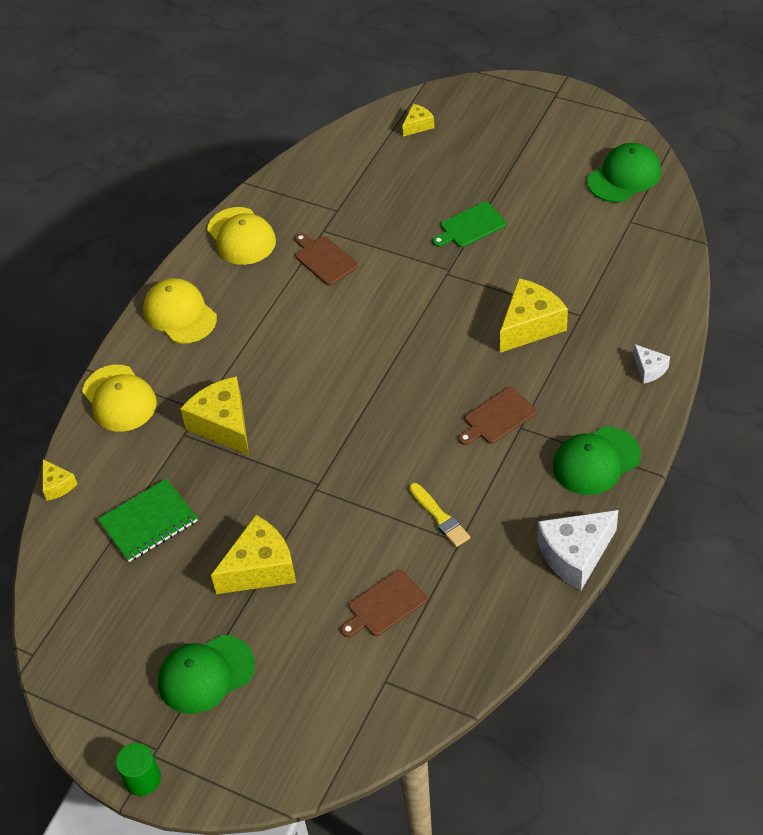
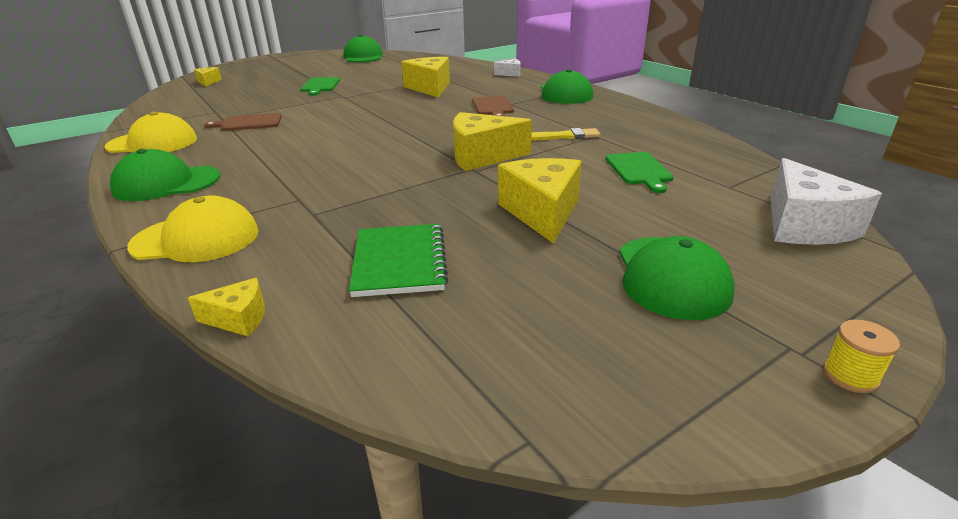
camera: 65 degrees left, 20 degrees down
green cylinder [116,743,161,796] -> yellow spool [823,320,900,393]
yellow cap [143,278,217,344] -> green cap [110,149,221,201]
yellow cheese [180,376,249,455] -> yellow cheese moved to [453,112,532,171]
brown cutting board [341,570,427,637] -> green cutting board [605,152,674,193]
white cheese [538,510,618,591] -> white cheese moved to [770,158,882,245]

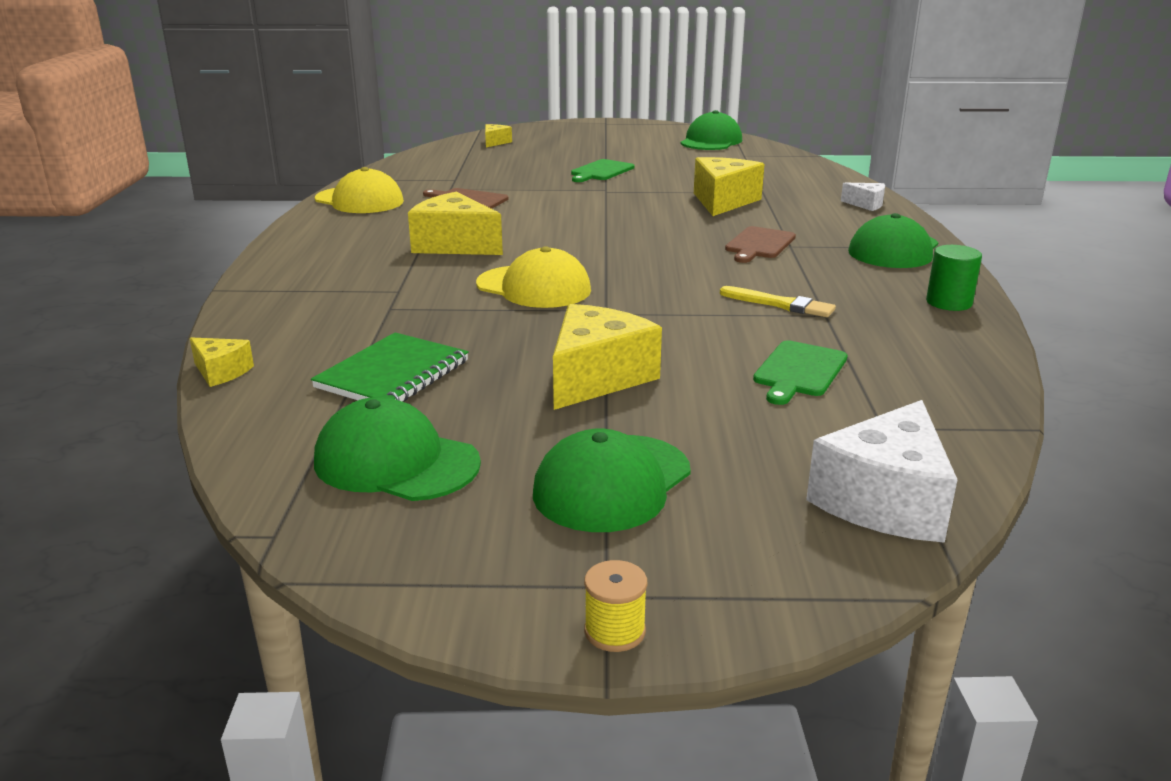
camera: 35 degrees right, 5 degrees down
green cap [110,149,221,201] -> green cap moved to [314,397,481,501]
yellow cap [127,195,259,262] -> yellow cap moved to [476,246,591,308]
yellow cheese [453,112,532,171] -> yellow cheese moved to [408,192,503,255]
none -> green cylinder [926,245,982,311]

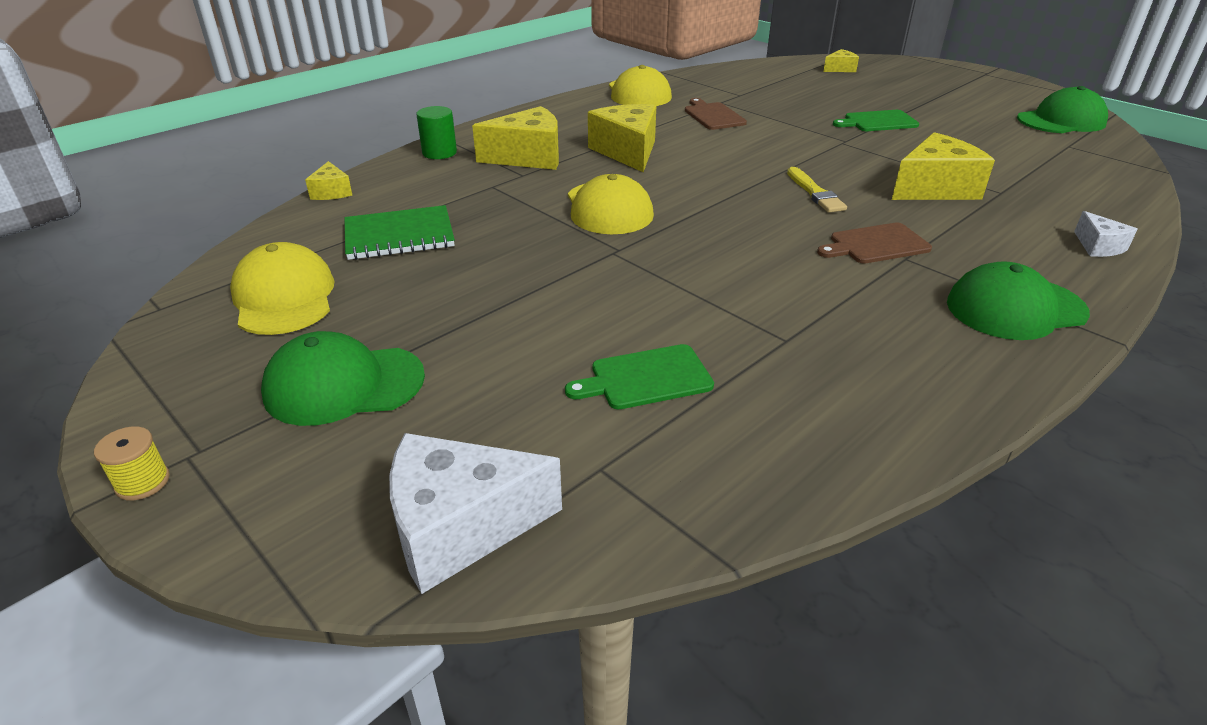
camera: 45 degrees right, 10 degrees up
green cap [314,397,481,501] -> yellow cap [230,242,334,335]
yellow cheese [553,304,662,410] -> yellow cheese moved to [472,106,559,170]
yellow brush [720,286,836,317] -> yellow brush moved to [787,167,847,213]
green cylinder [926,245,982,311] -> green cylinder moved to [416,106,457,159]

